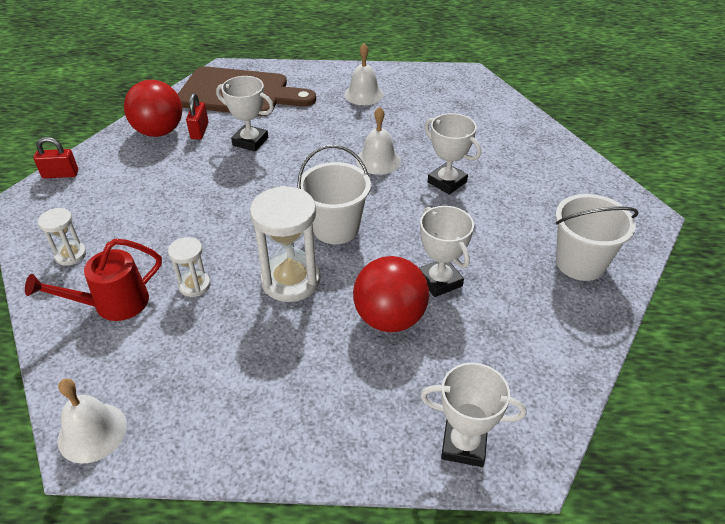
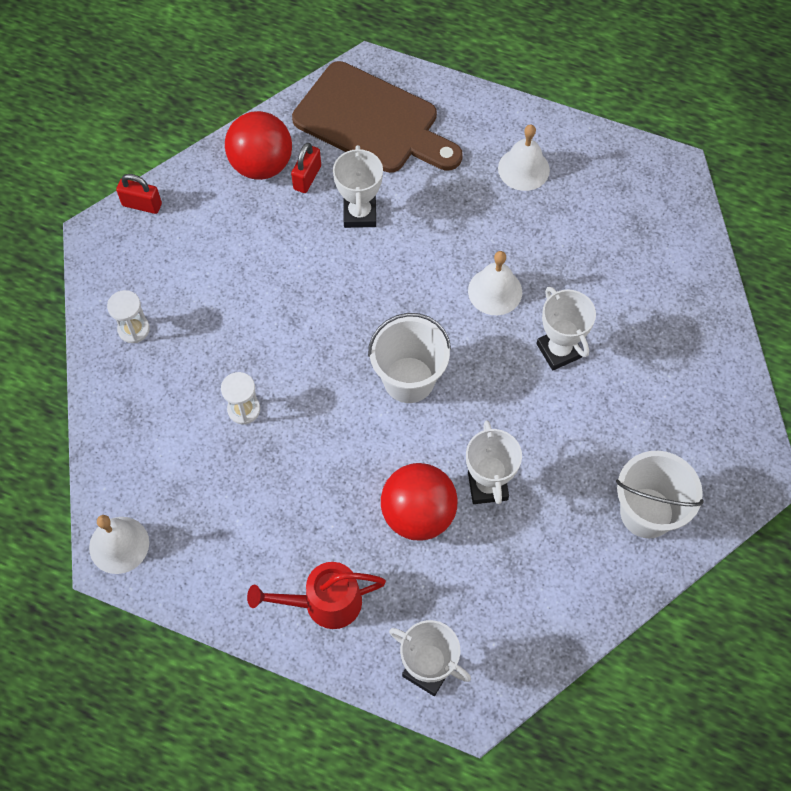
camera: 20 degrees right, 20 degrees up
red watering can [25,239,162,321] -> red watering can moved to [247,562,386,629]
white trophy [216,76,274,152] -> white trophy turned 45 degrees clockwise [333,145,383,228]
white hourglass [250,186,321,302] -> none

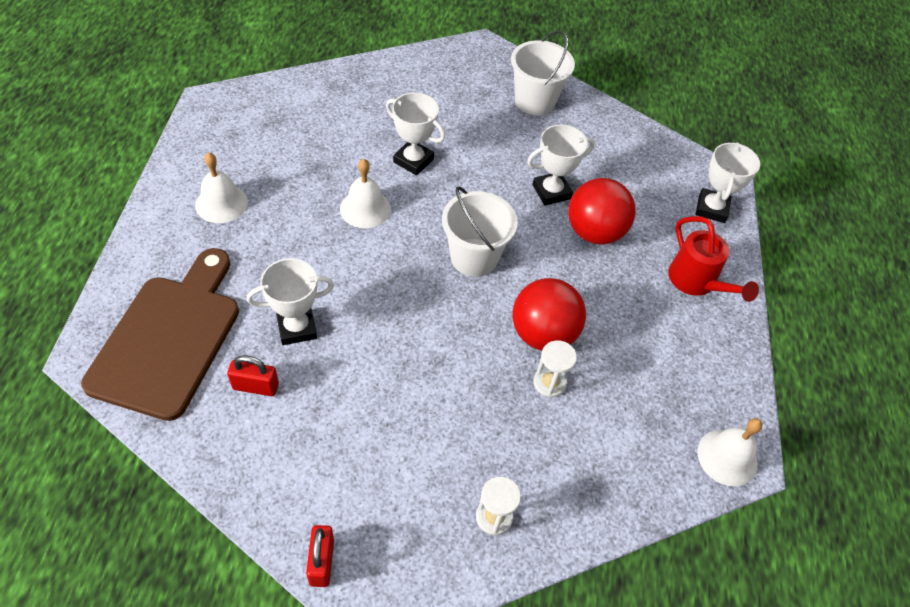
camera: 110 degrees left, 10 degrees down
red ball [225,111,292,180] -> red ball moved to [513,278,586,350]
white trophy [537,287,596,370] -> white trophy turned 75 degrees clockwise [386,92,445,175]

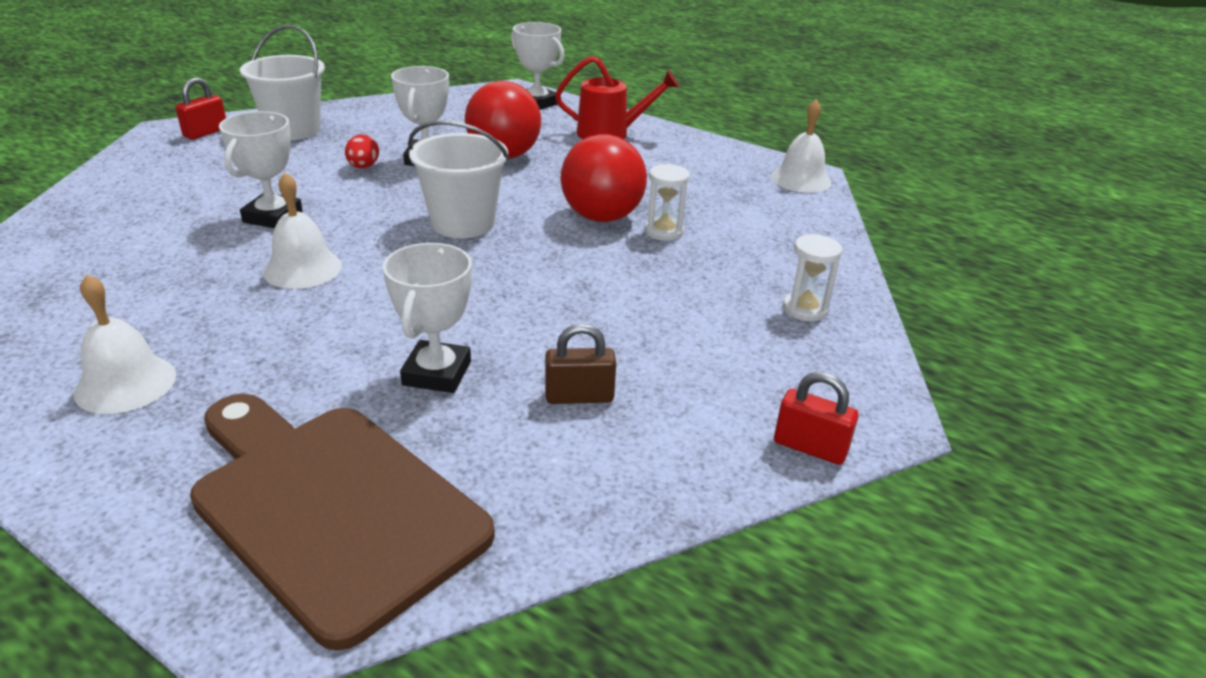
camera: 60 degrees left, 20 degrees down
red padlock [227,355,279,396] -> red padlock moved to [175,77,226,140]
white trophy [386,92,445,175] -> white trophy turned 45 degrees counterclockwise [219,111,303,228]
none -> red egg [345,135,379,168]
none -> brown padlock [545,324,616,404]

